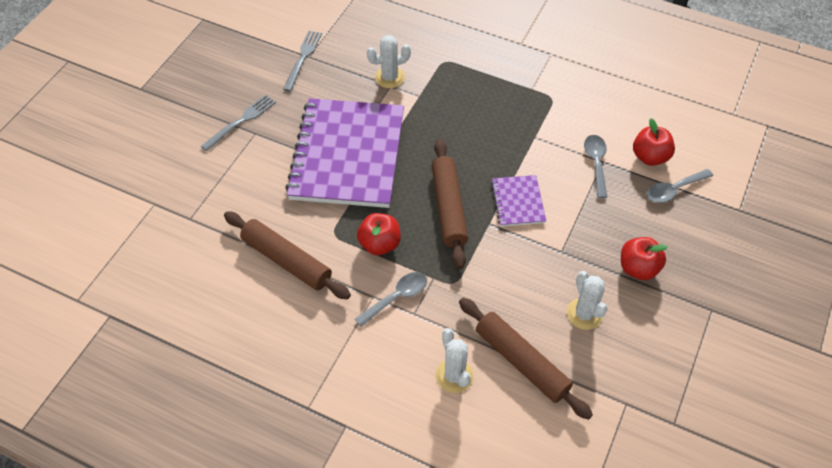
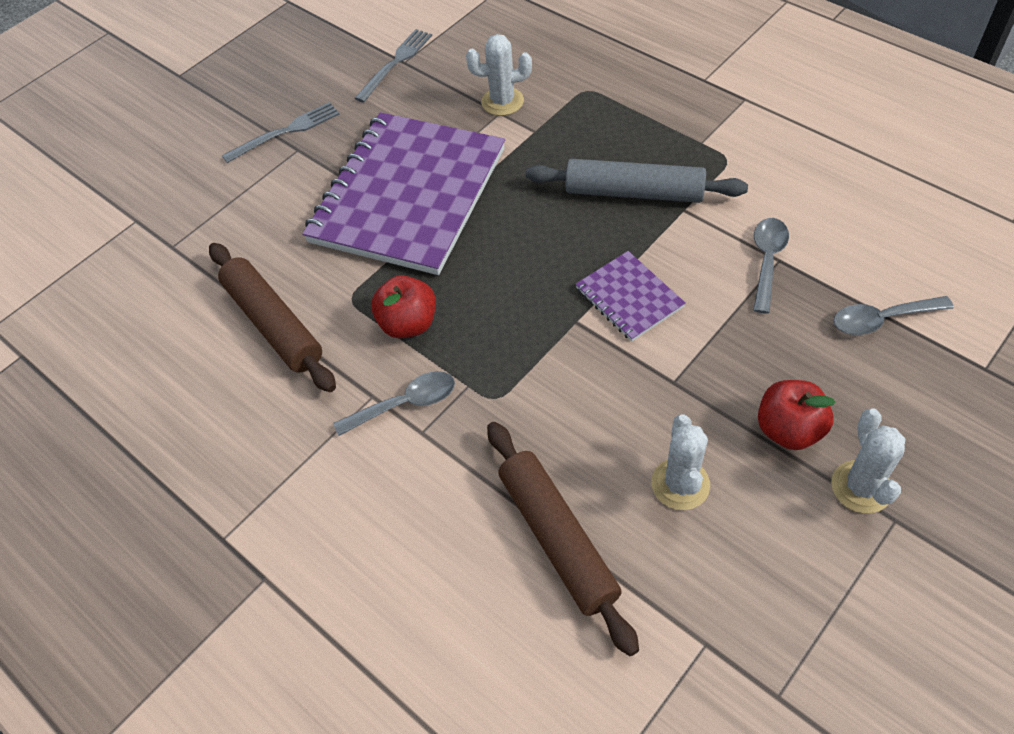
camera: 20 degrees right, 0 degrees up
brown rolling pin [431,139,468,269] -> none
white cactus [436,328,474,393] -> white cactus moved to [831,408,905,513]
purple notebook [491,175,546,227] -> purple notebook turned 45 degrees counterclockwise [576,251,686,341]
red apple [633,118,675,166] -> none
none -> grey rolling pin [526,159,748,203]

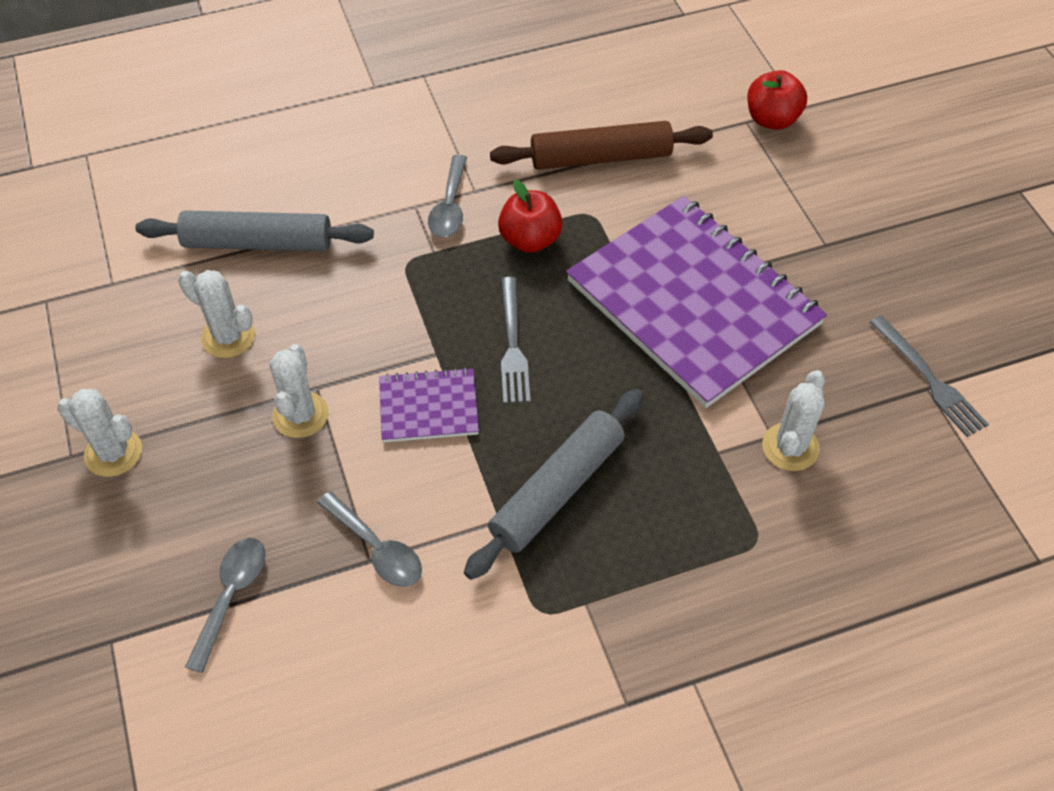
camera: 115 degrees right, 0 degrees up
grey fork [222,102,340,163] -> grey fork moved to [501,277,530,404]
brown rolling pin [487,422,639,656] -> grey rolling pin [135,210,374,251]
red apple [758,380,836,450] -> red apple moved to [747,70,807,130]
none -> white cactus [269,344,328,438]

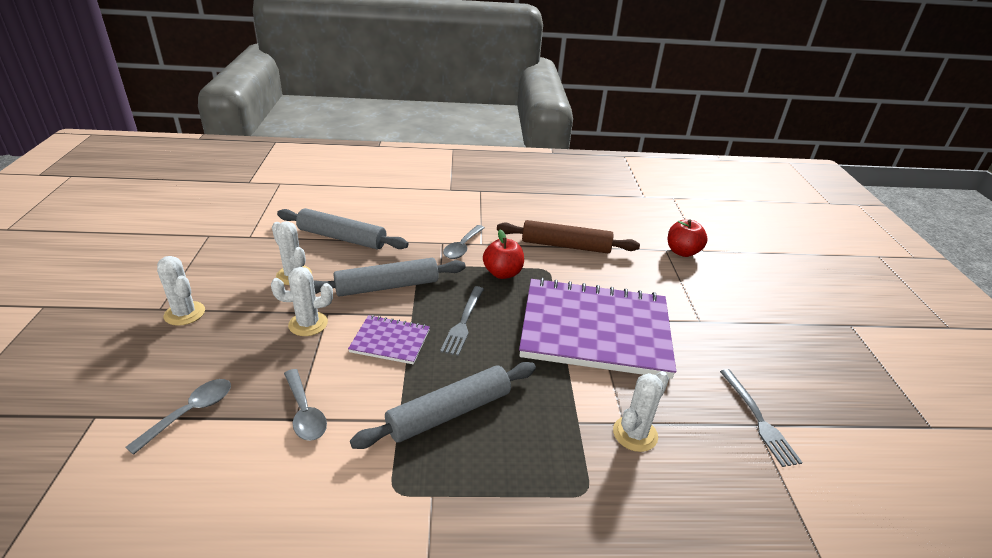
camera: 15 degrees right, 20 degrees down
white cactus [269,344,328,438] -> white cactus turned 60 degrees clockwise [271,267,333,336]
purple notebook [566,196,827,408] -> purple notebook turned 60 degrees counterclockwise [519,278,676,379]
none -> grey rolling pin [314,258,466,297]

